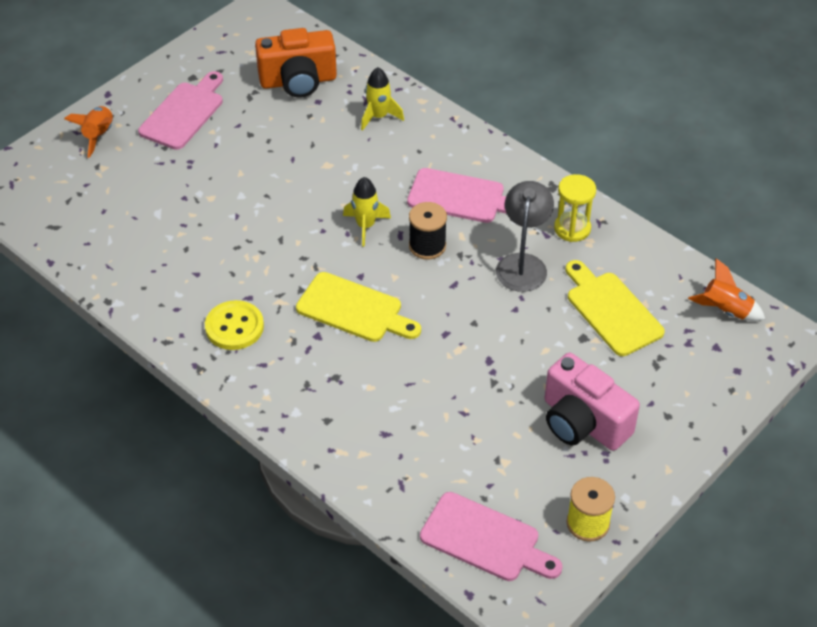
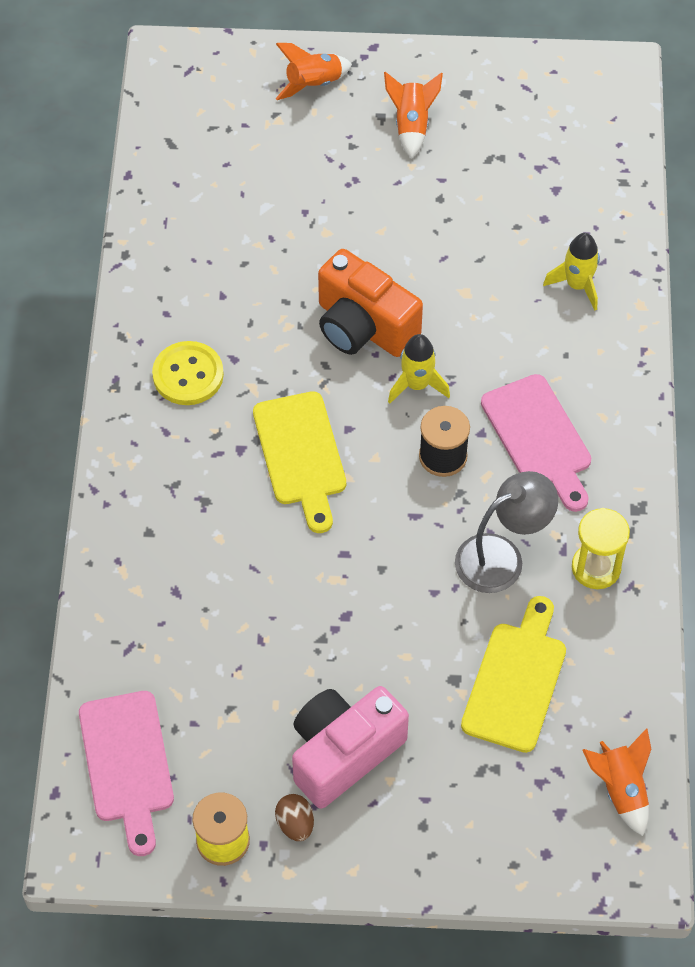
camera: 50 degrees right, 10 degrees up
pink cutting board [138,71,223,150] -> orange rocket [384,72,443,159]
orange camera [255,28,337,97] -> orange camera moved to [318,249,423,357]
pink camera [545,353,640,451] -> pink camera turned 45 degrees clockwise [292,686,409,809]
none -> brown egg [275,794,314,841]

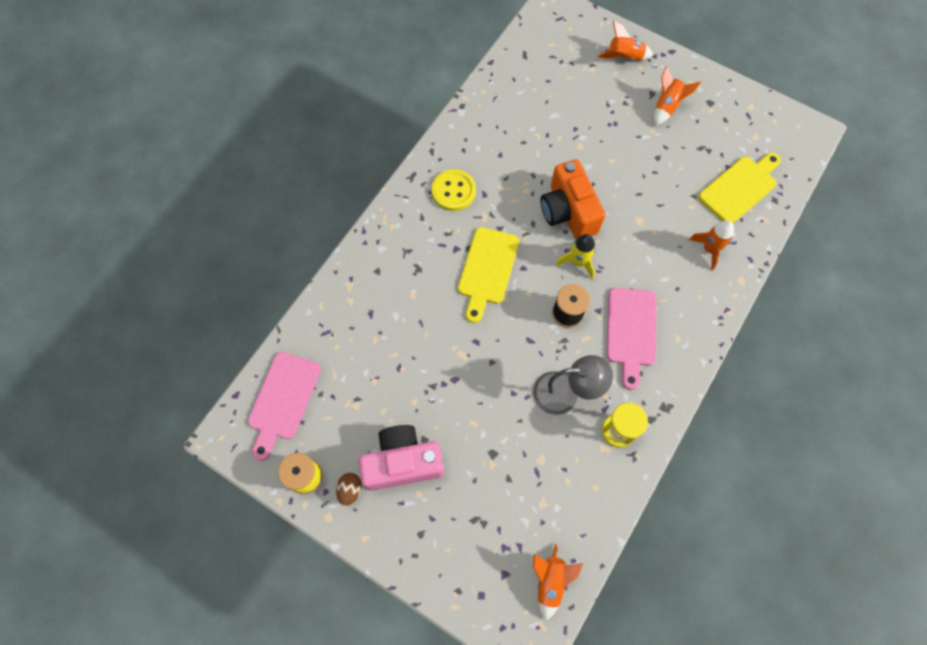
camera: 30 degrees right, 10 degrees up
yellow cutting board [461,596,566,753] -> yellow cutting board moved to [698,153,781,223]
yellow rocket [543,233,600,311] -> orange rocket [689,221,734,270]

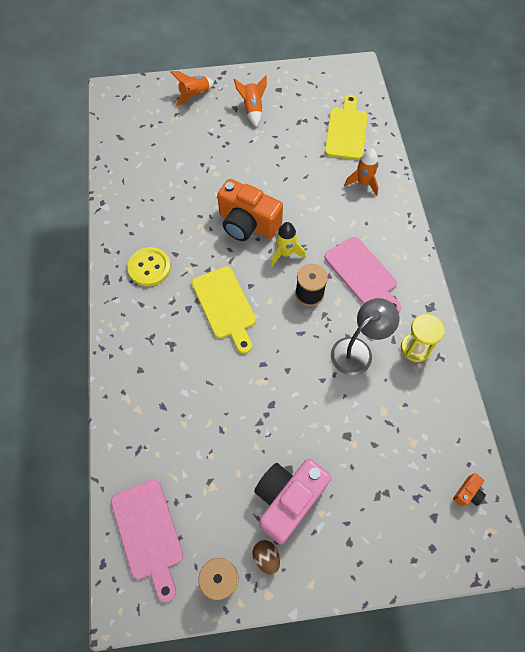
camera: 40 degrees left, 5 degrees down
orange rocket [533,544,583,621] -> orange camera [453,473,486,507]

